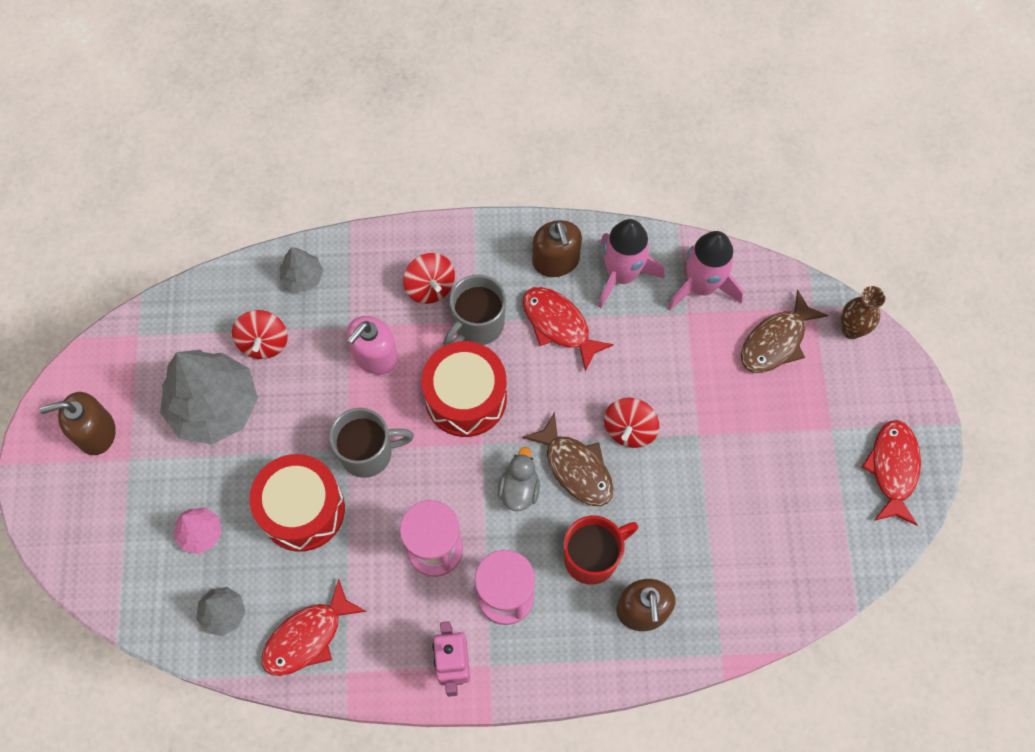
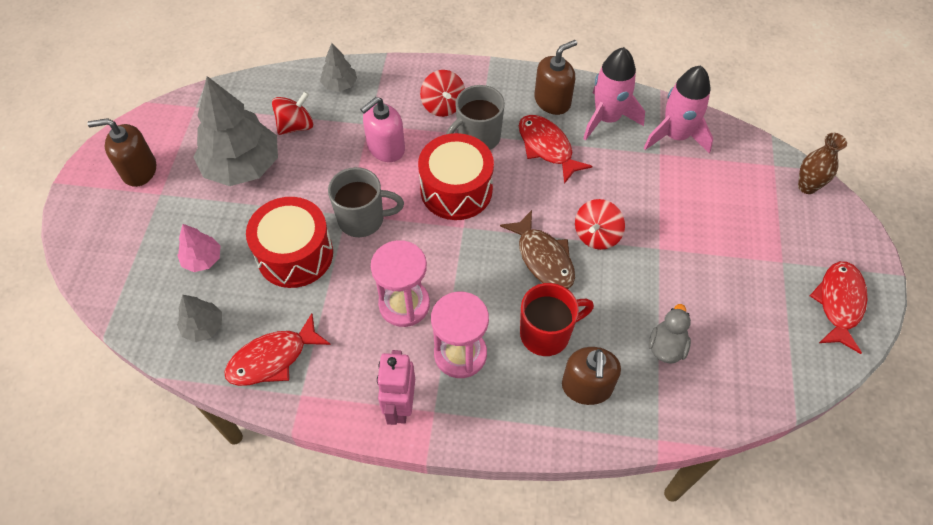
camera: 10 degrees right, 10 degrees down
red spinning top [232,310,288,359] -> red spinning top turned 135 degrees counterclockwise [272,91,313,135]
grey duck [498,447,540,511] -> grey duck moved to [649,304,691,364]
brown soap dispenser [532,220,582,277] -> brown soap dispenser turned 120 degrees counterclockwise [534,40,577,115]
brown fish [741,290,828,373] -> none

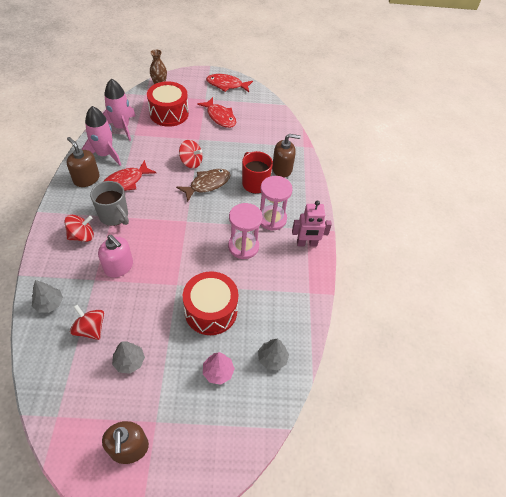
camera: 100 degrees left, 5 degrees down
grey tree [194,76,278,186] -> grey tree [112,341,145,374], size x0.48
red fish [224,313,331,386] -> red fish moved to [197,97,236,128]
grey mug [328,167,404,237] -> none
red drum [418,133,494,220] -> red drum moved to [147,81,189,127]
grey duck [649,304,691,364] -> none

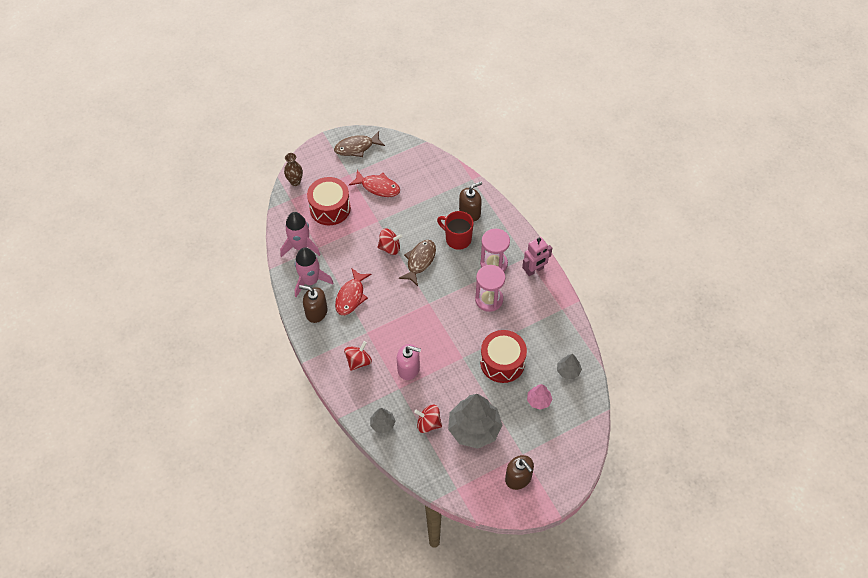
camera: 25 degrees left, 5 degrees up
grey mug [90,181,129,226] -> none
grey tree [112,341,145,374] -> grey tree [448,394,502,449], size x2.09
red fish [206,74,253,92] -> brown fish [334,131,385,157]

